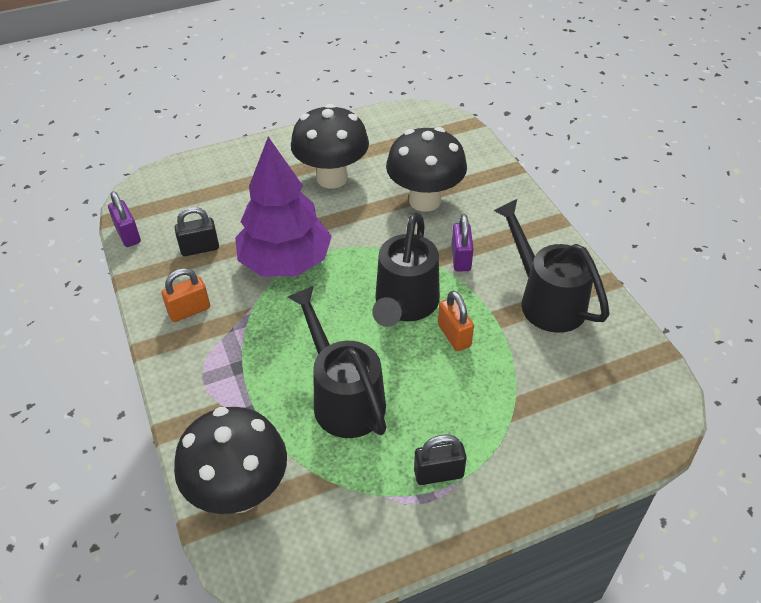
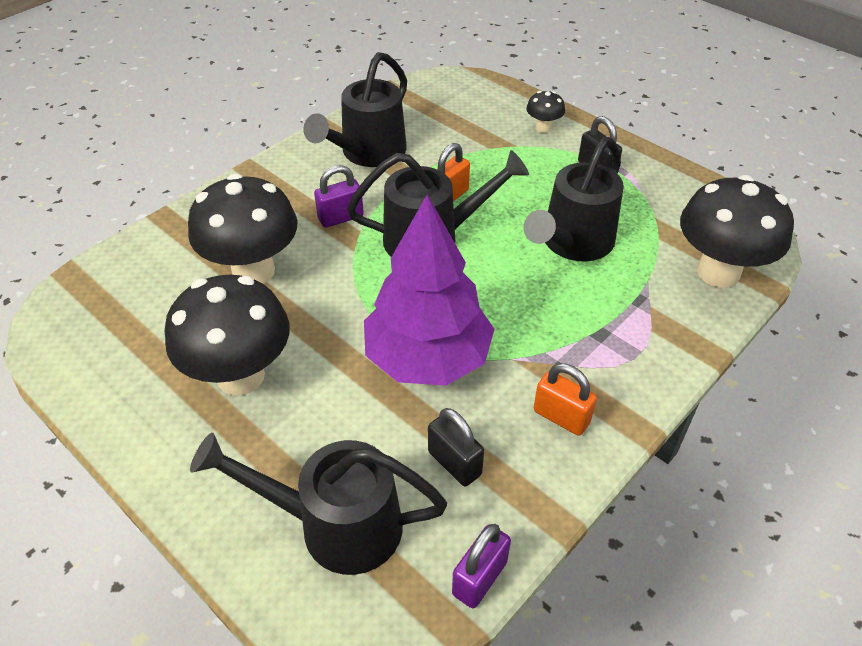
camera: 115 degrees left, 0 degrees up
none -> black watering can [190,433,447,575]
none -> black mushroom [526,91,565,133]

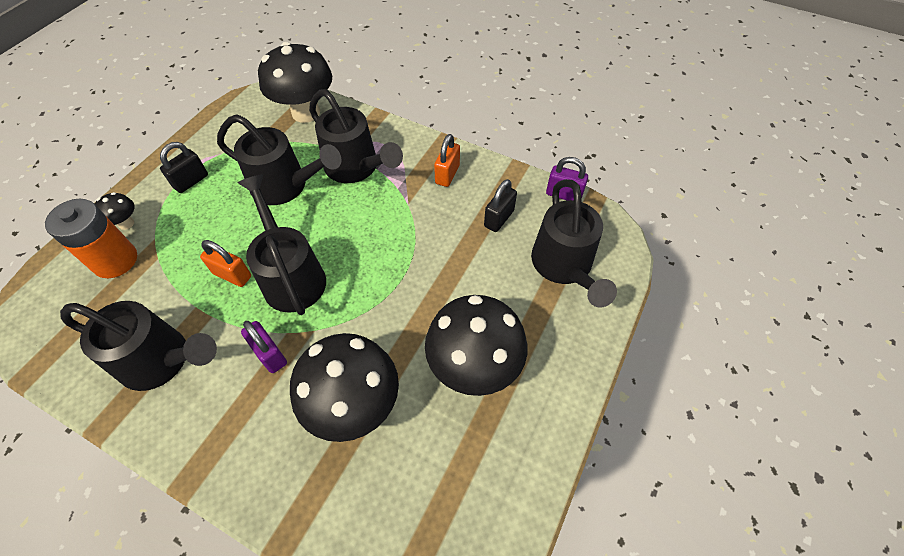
camera: 105 degrees left, 10 degrees up
purple tree [364,194,494,386] -> none
none -> orange battery [45,199,137,278]
none -> black watering can [309,89,403,183]

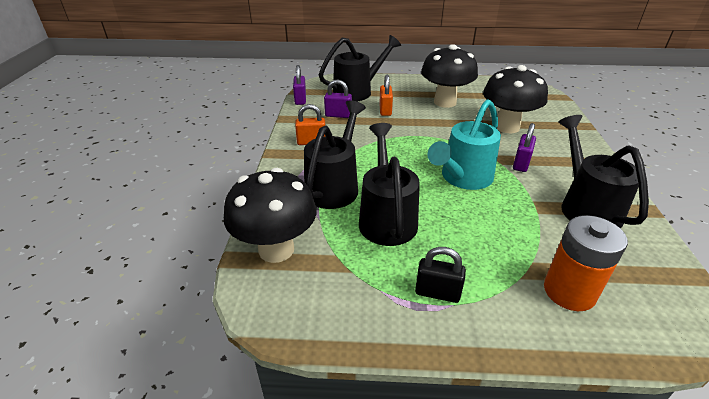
camera: 115 degrees left, 20 degrees down
black mushroom [95,192,135,230] -> none
orange padlock [200,240,251,287] -> orange padlock moved to [379,74,393,116]
black watering can [237,174,326,315] -> turquoise watering can [427,99,501,190]
black padlock [484,179,517,232] -> purple padlock [324,80,352,118]

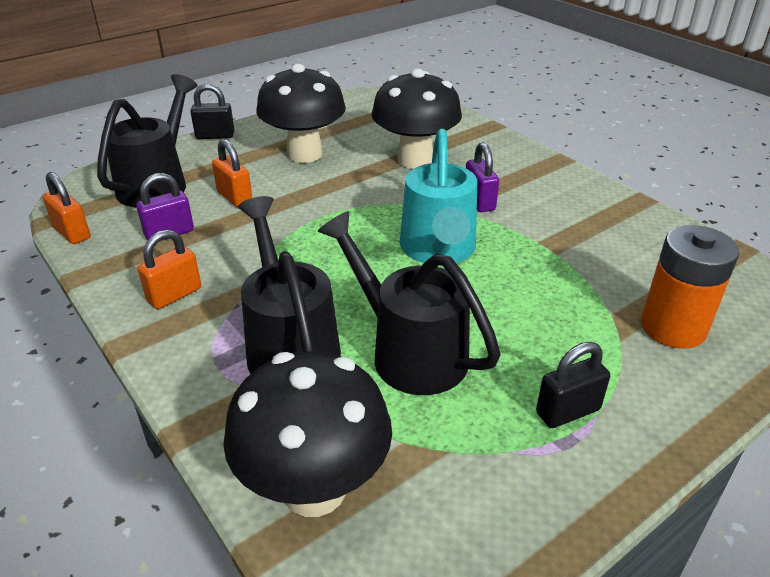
camera: 40 degrees left, 0 degrees up
purple padlock [293,65,306,105] -> orange padlock [43,172,91,244]
black watering can [559,115,649,229] -> none
none -> black padlock [190,84,234,139]

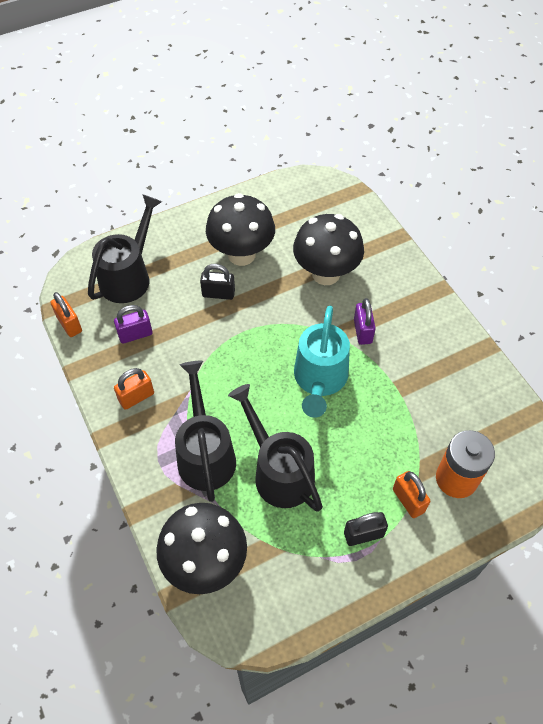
camera: 10 degrees right, 20 degrees up
black padlock [190,84,234,139] -> black padlock moved to [200,264,235,300]
orange padlock [212,139,252,207] -> orange padlock moved to [393,471,430,518]

